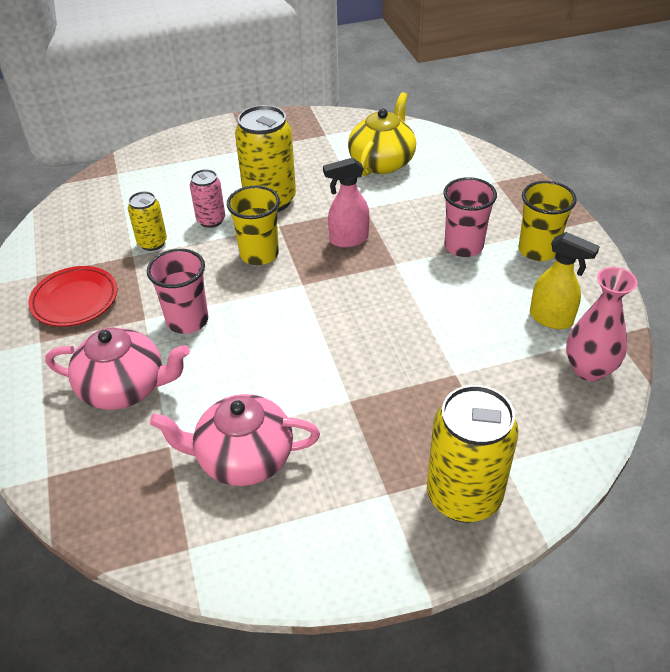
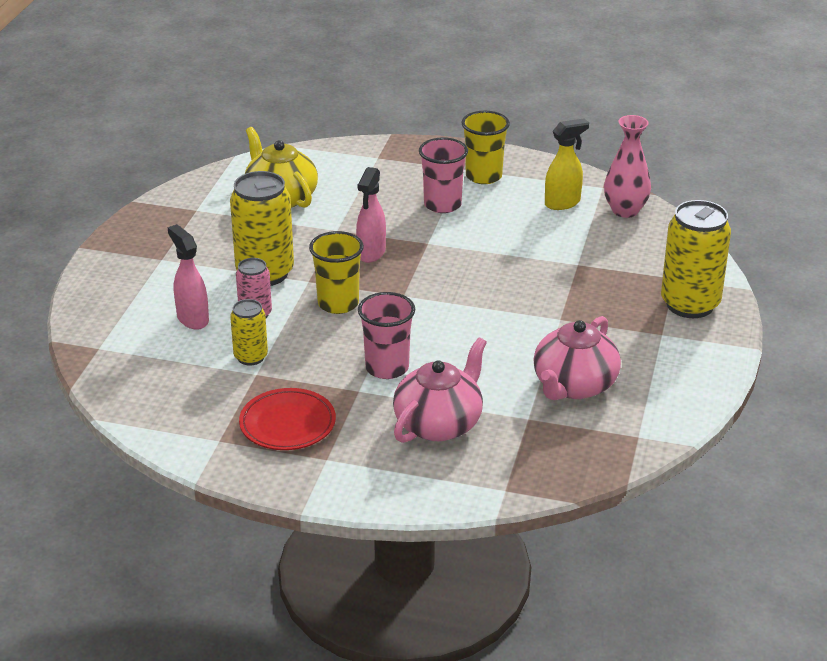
camera: 60 degrees left, 10 degrees down
none -> pink spray bottle [168,224,209,330]

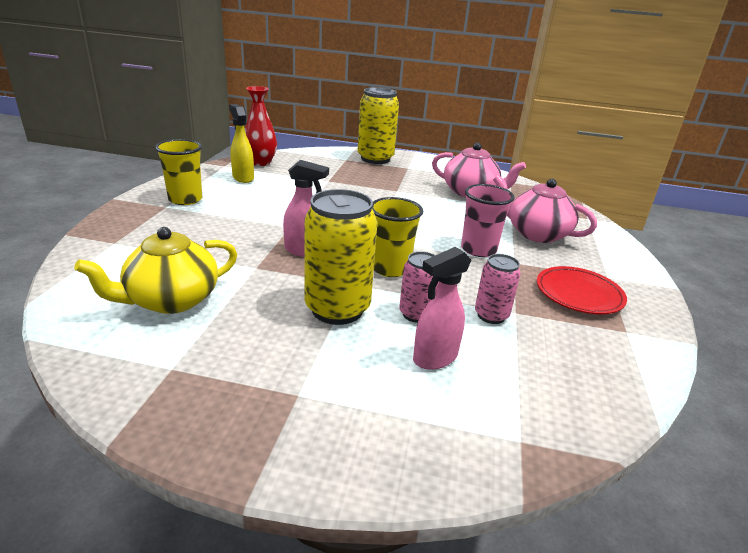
camera: 95 degrees left, 5 degrees down
yellow can [230,299,268,366] -> pink can [475,254,521,324]
pink cup [419,137,468,213] -> none
pink vase [604,115,651,218] -> red vase [245,86,277,166]

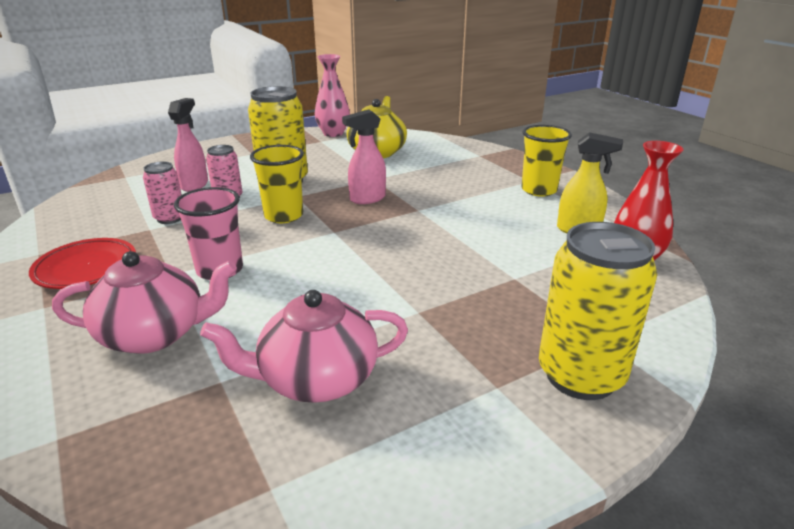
camera: 140 degrees right, 0 degrees up
none -> pink vase [315,54,350,137]

